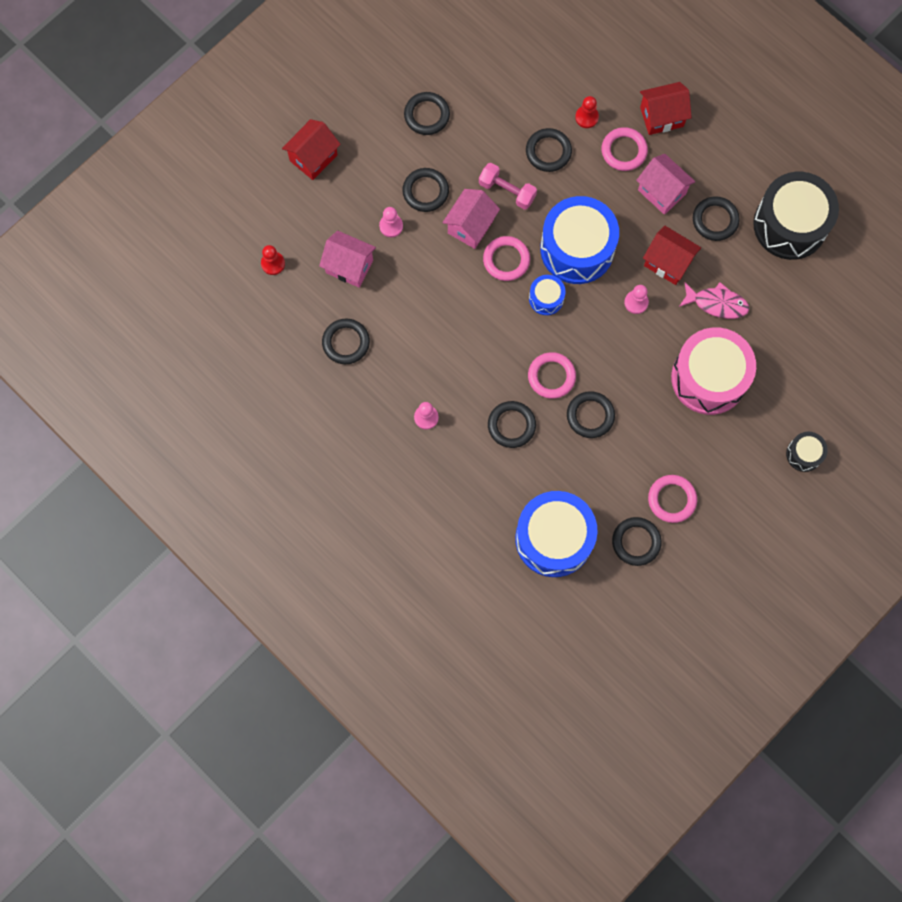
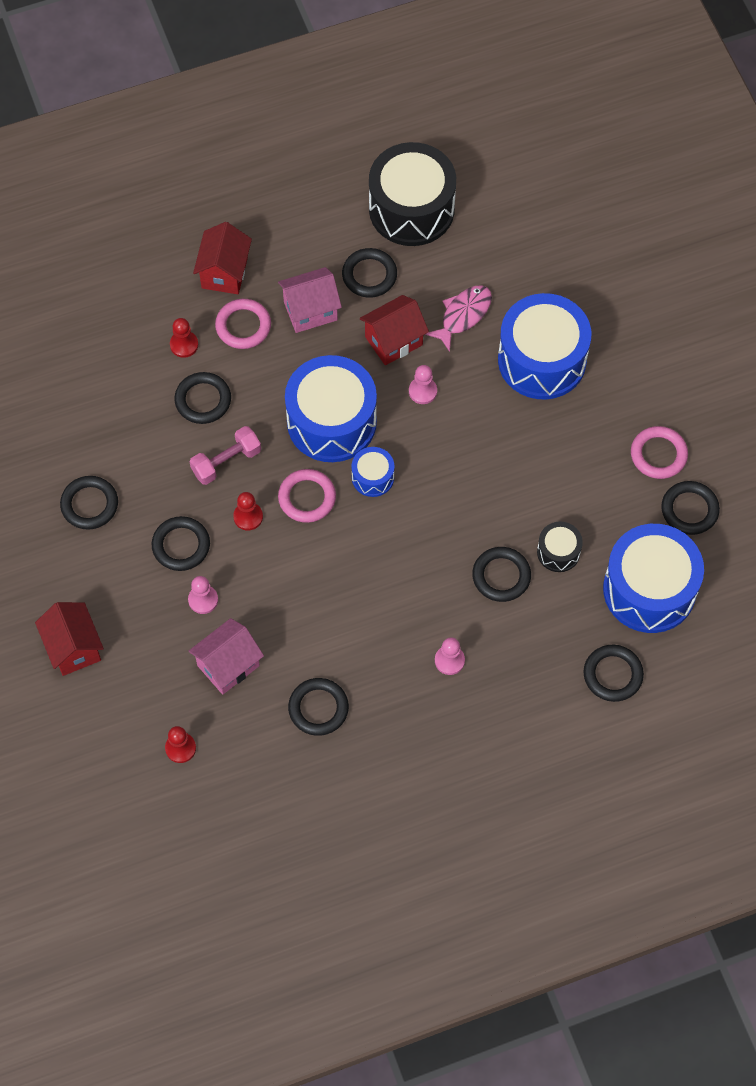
camera: 65 degrees left, 10 degrees down
pink house [442,189,500,249] -> red pawn [233,492,263,530]
pink ring [528,352,576,399] -> none
black ring [567,391,615,438] -> black ring moved to [584,645,644,702]
pink drum [671,327,756,415] -> blue drum [498,293,591,400]
black drum [786,432,828,472] -> black drum moved to [537,522,583,572]

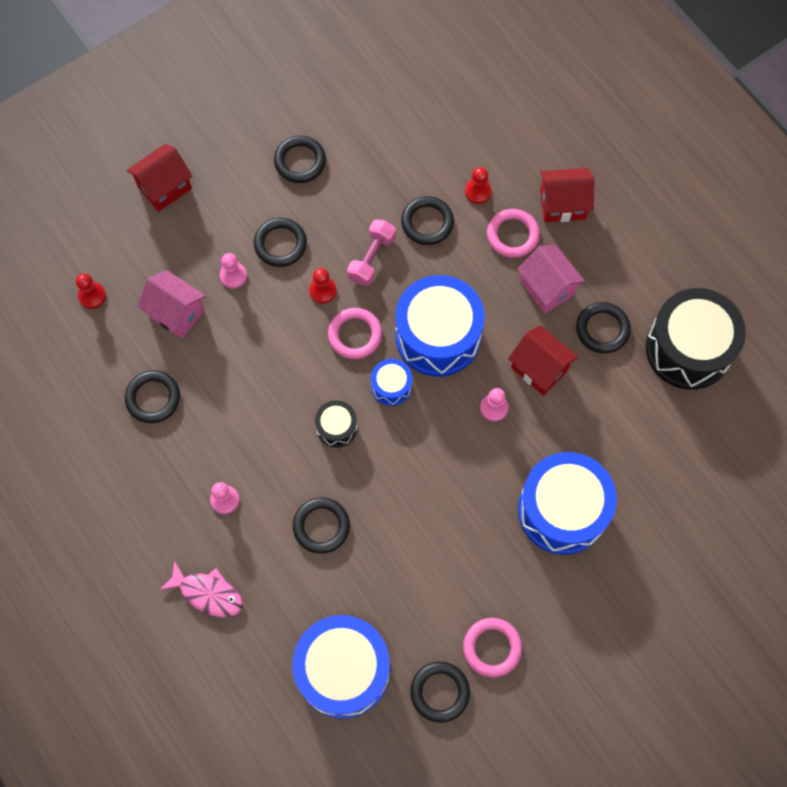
camera: 75 degrees right, 5 degrees up
pink dumbbell [190,426,261,485] -> pink dumbbell turned 75 degrees clockwise [347,219,396,286]
pink fish [425,285,492,352] -> pink fish moved to [159,560,243,617]
black drum [537,522,583,572] -> black drum moved to [315,400,357,448]
black ring [584,645,644,702] -> none

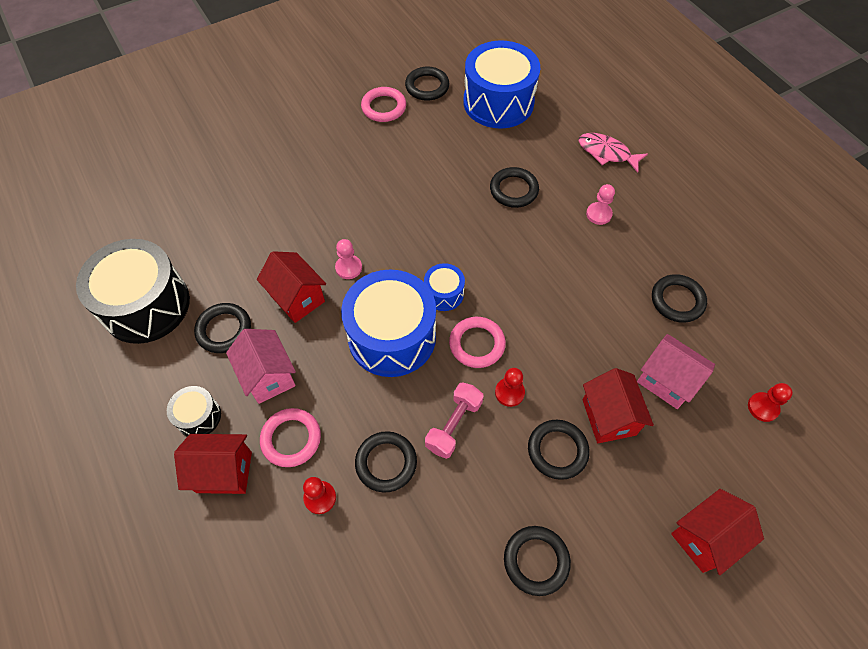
camera: 175 degrees left, 10 degrees down
pink pawn [220,253,247,289] -> red house [583,368,654,443]
black drum [315,400,357,448] -> black drum moved to [167,386,221,437]
blue drum [518,452,617,555] -> none

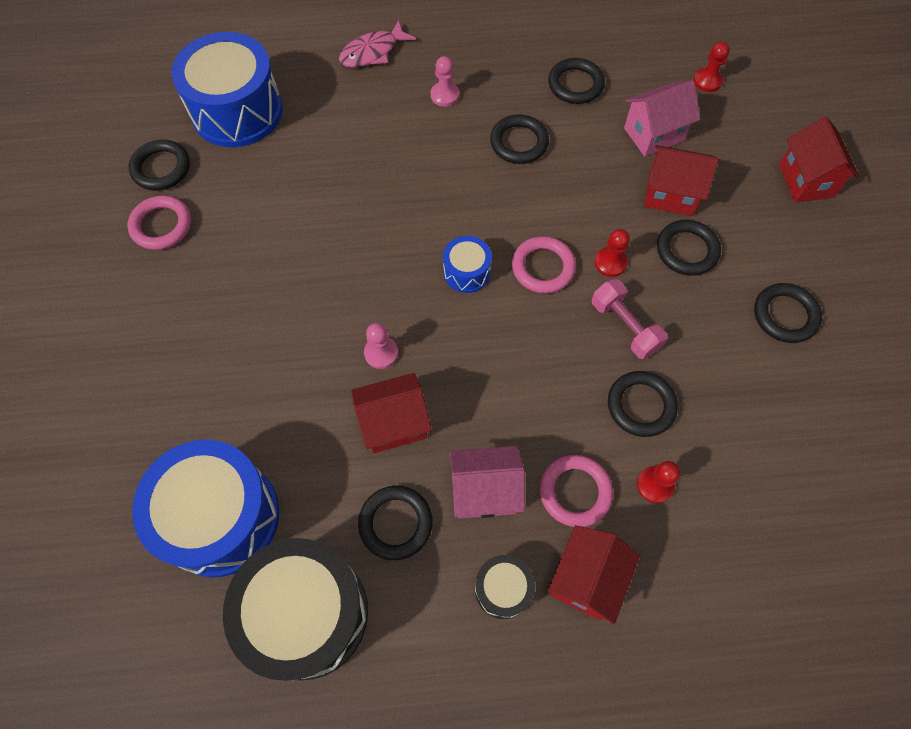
camera: 65 degrees left, 5 degrees up
blue drum [341,270,436,377] -> blue drum moved to [132,440,279,577]
black ring [490,167,539,208] -> black ring moved to [490,114,549,164]

